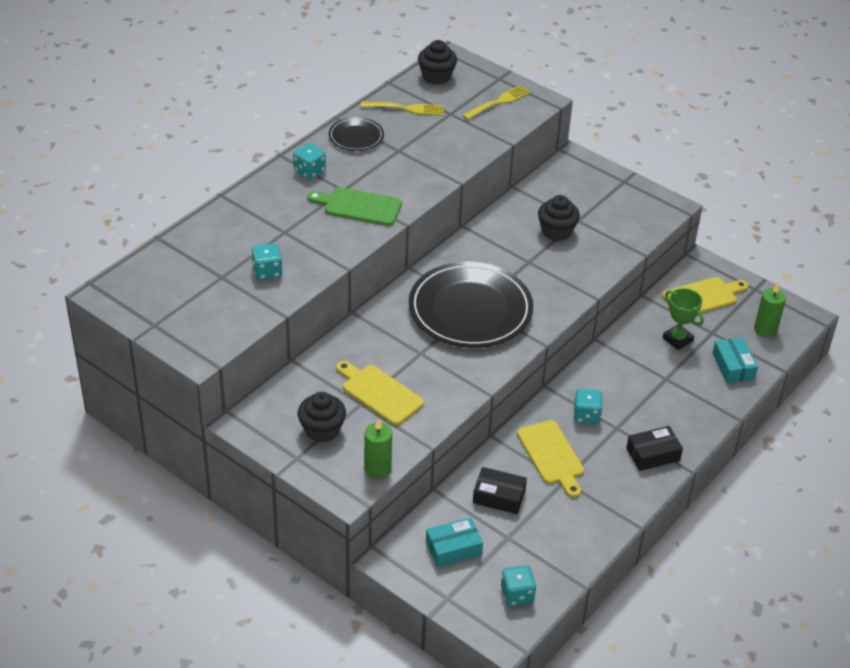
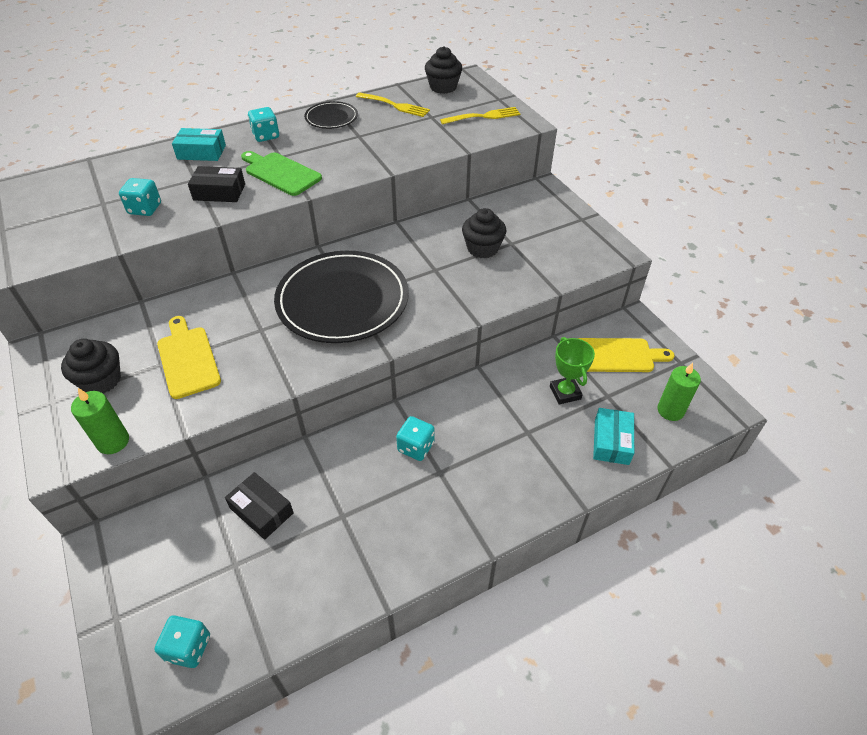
camera: 25 degrees right, 5 degrees up
turquoise box [426,517,483,567] -> turquoise box moved to [172,128,226,161]
yellow cutting board [517,420,584,498] -> none
black box [626,426,683,471] -> black box moved to [188,166,245,202]

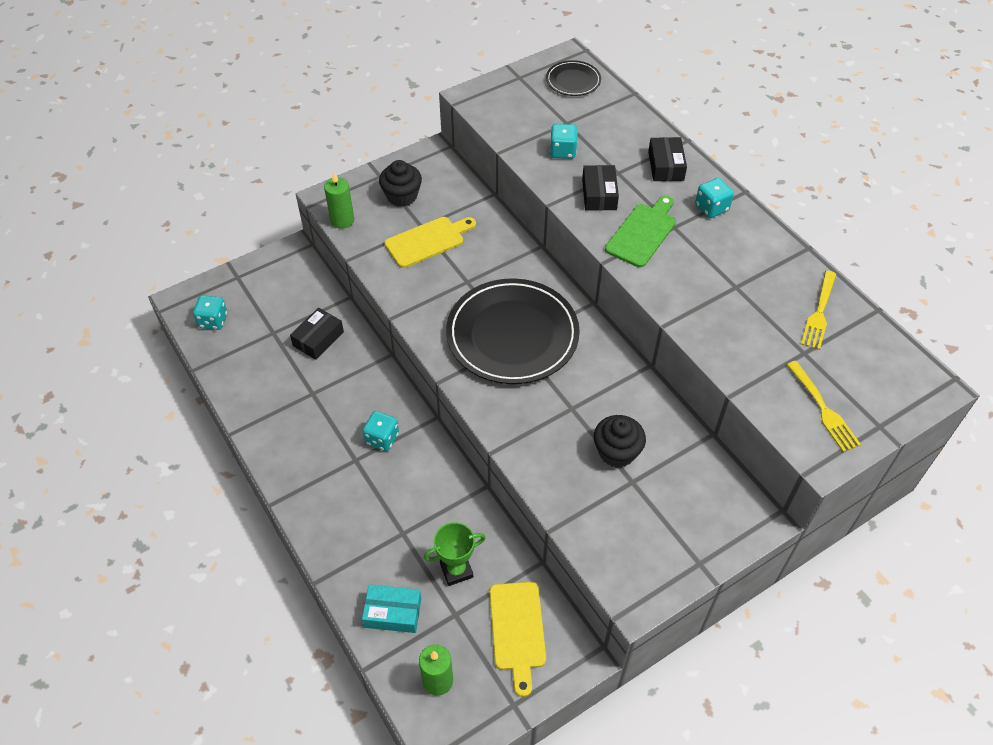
camera: 85 degrees right, 5 degrees up
turquoise box [172,128,226,161] -> black box [648,137,687,181]
black plate [304,101,358,129] -> black plate moved to [546,60,601,96]
black cupcake [425,46,462,94] -> none

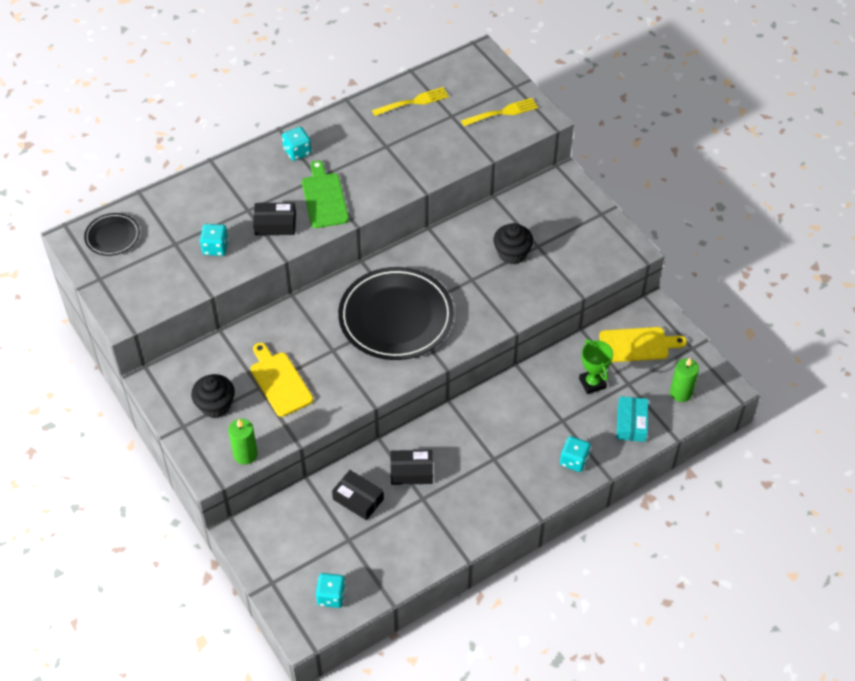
camera: 90 degrees left, 0 degrees up
turquoise dice [363,411,399,451] -> turquoise dice moved to [560,436,591,472]
green cutting board [605,196,676,267] -> green cutting board turned 45 degrees clockwise [302,160,349,228]
black box [648,137,687,181] -> black box moved to [390,450,433,485]
yellow fork [801,270,836,350] -> yellow fork turned 45 degrees counterclockwise [372,87,449,116]

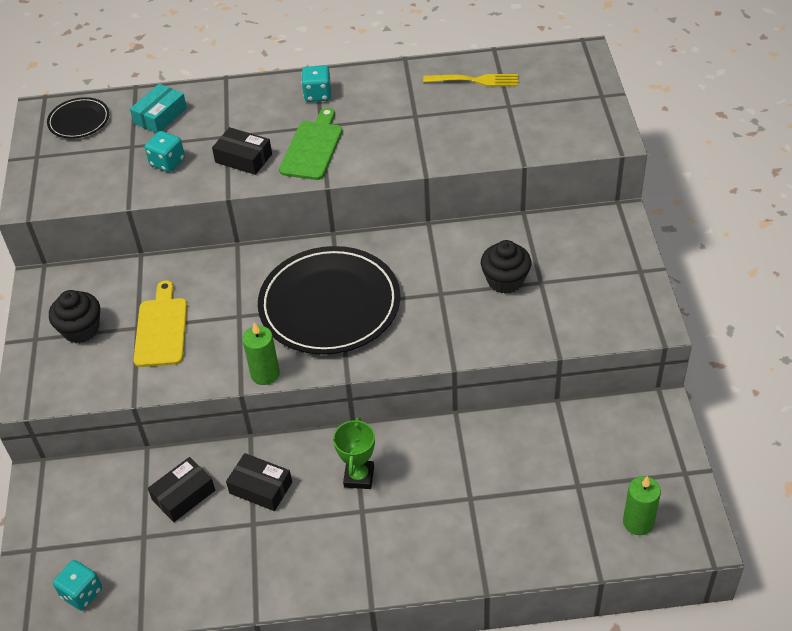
camera: 30 degrees right, 5 degrees down
green candle [228,419,258,465] -> green candle moved to [242,322,280,385]
black box [332,470,384,520] -> black box turned 75 degrees clockwise [148,457,215,522]
yellow fork [461,98,538,126] -> none
turquoise dice [560,436,591,472] -> none
green trophy [579,339,613,394] -> green trophy moved to [333,417,375,489]
yellow cutting board [599,327,687,362] -> none
turquoise box [616,396,648,442] -> turquoise box moved to [130,84,187,133]

